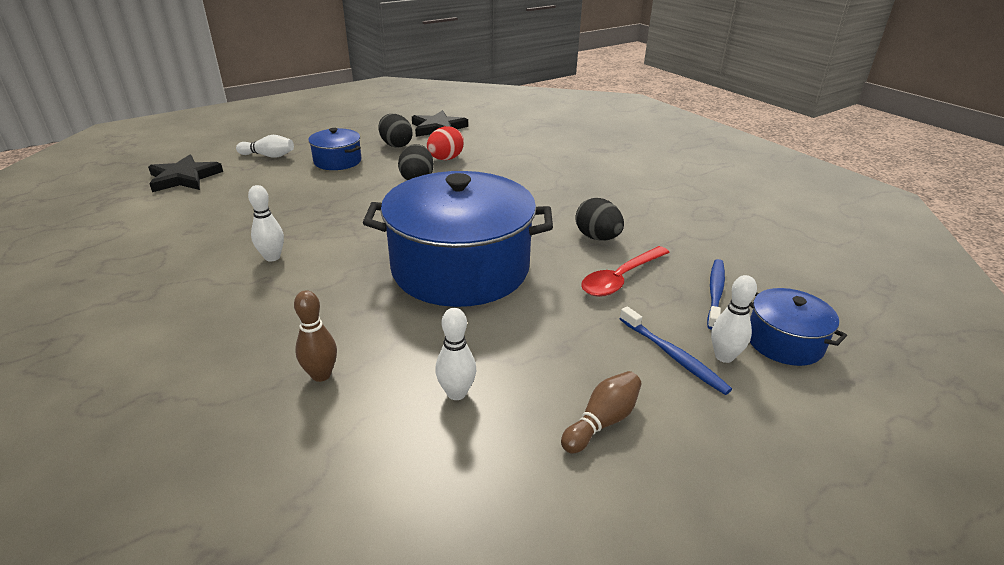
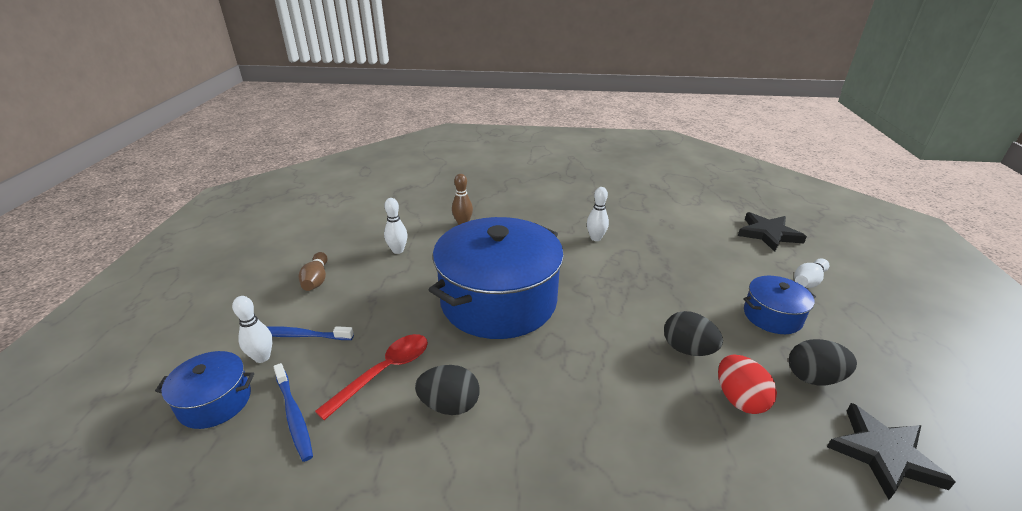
camera: 130 degrees right, 0 degrees up
red spoon [581,246,670,297] -> red spoon turned 45 degrees clockwise [315,334,428,420]

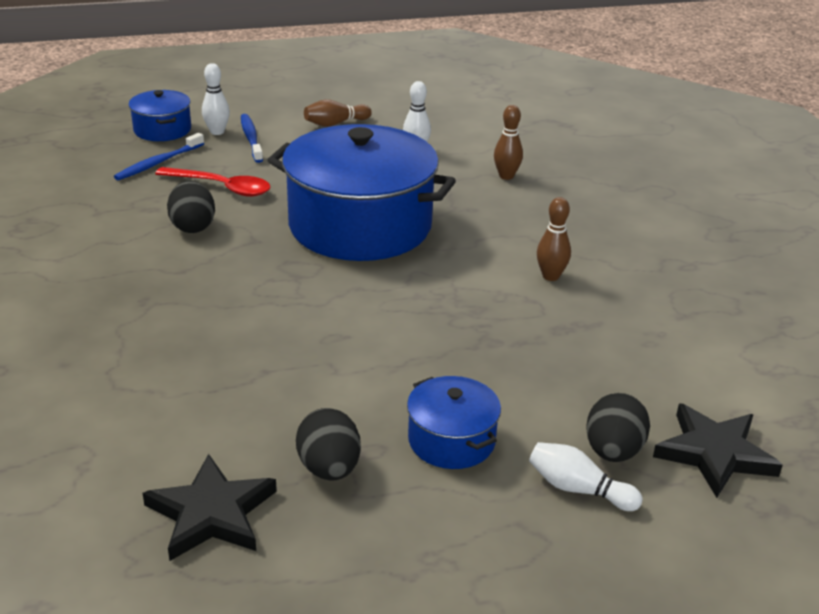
camera: 70 degrees right, 0 degrees up
white bowling pin [587,187,609,241] -> brown bowling pin [537,197,571,281]
black egg [664,311,723,356] -> black egg moved to [586,393,650,462]
red egg [718,354,777,414] -> none

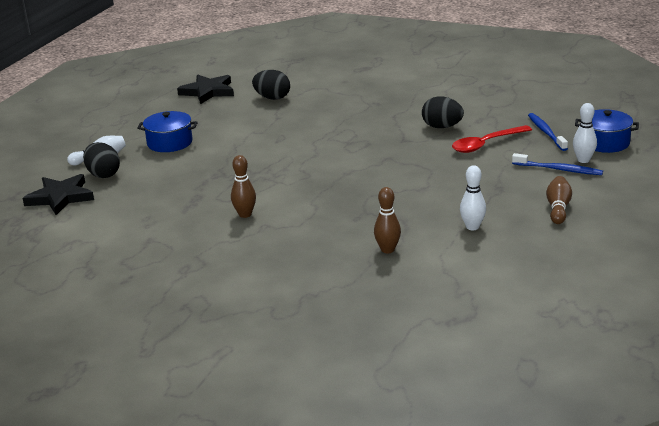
camera: 130 degrees right, 5 degrees down
blue pot [267,124,456,261] -> none
black egg [296,408,361,481] -> black egg moved to [252,70,290,100]

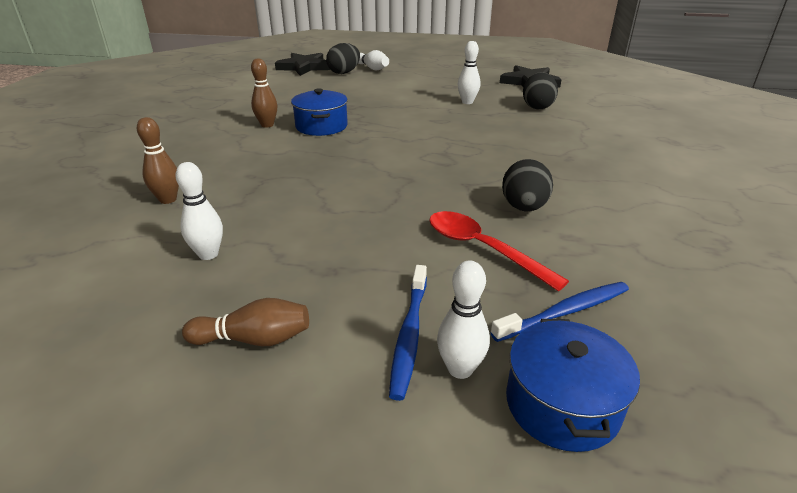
camera: 75 degrees right, 5 degrees up
blue pot [138,111,197,152] -> blue pot moved to [291,88,348,136]
none -> white bowling pin [458,41,480,104]

